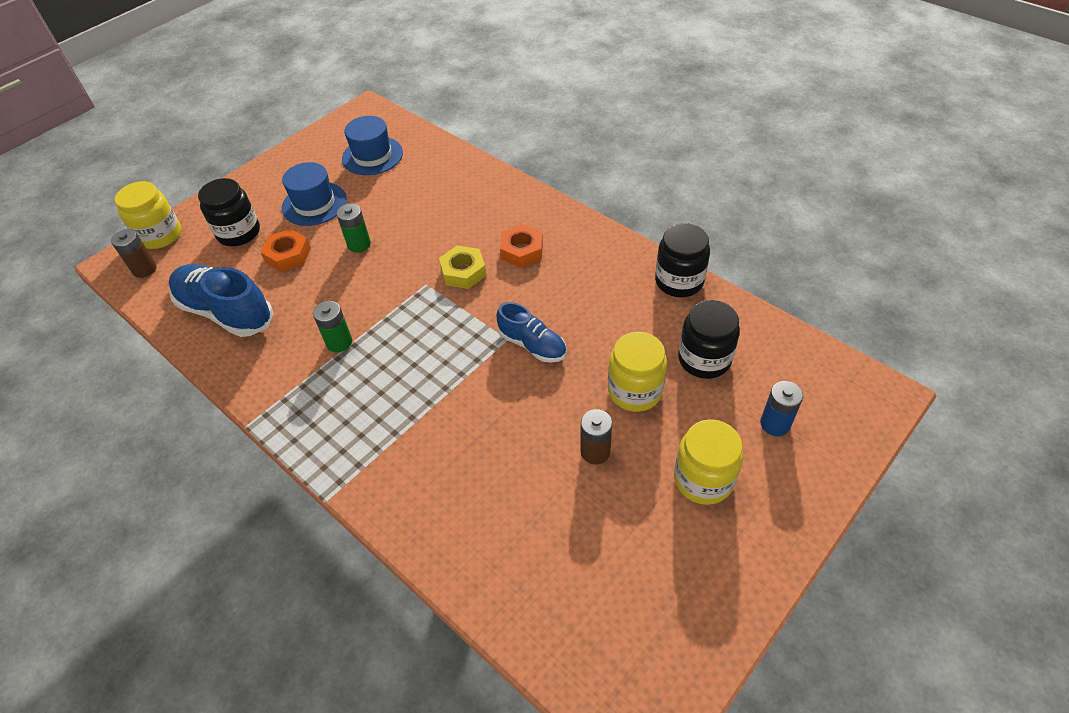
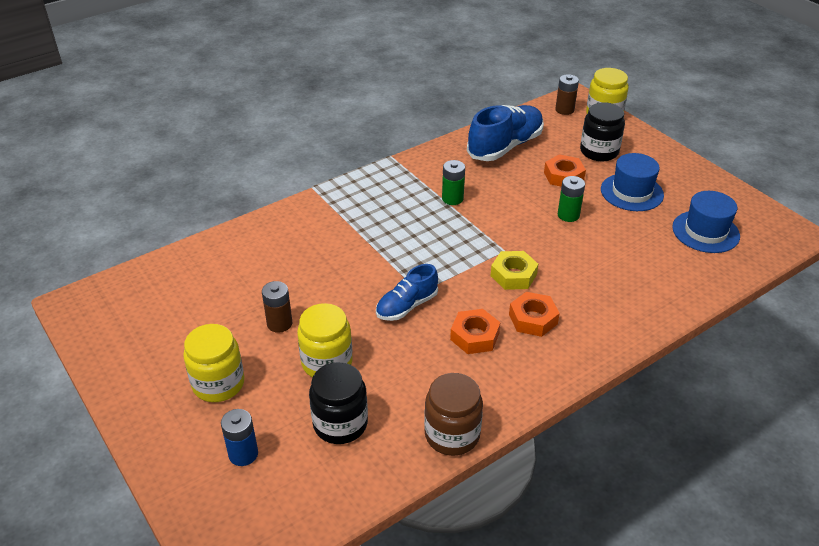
camera: 100 degrees right, 10 degrees down
black jar [655,223,710,297] -> brown jar [424,373,483,456]
none -> orange nut [450,309,500,354]

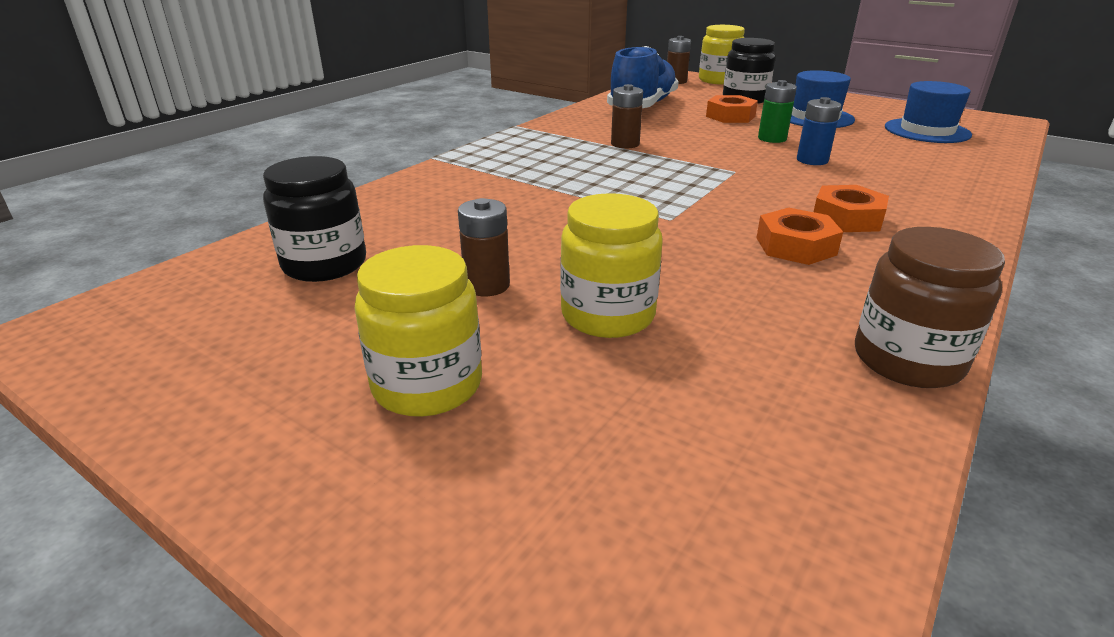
camera: 20 degrees left, 10 degrees down
blue battery [221,409,258,466] -> blue battery moved to [797,97,841,165]
black jar [309,362,368,444] -> black jar moved to [263,156,366,282]
blue shoe [376,264,438,321] -> none
green battery [442,160,465,205] -> brown battery [611,84,643,149]
yellow nut [491,251,538,290] -> none

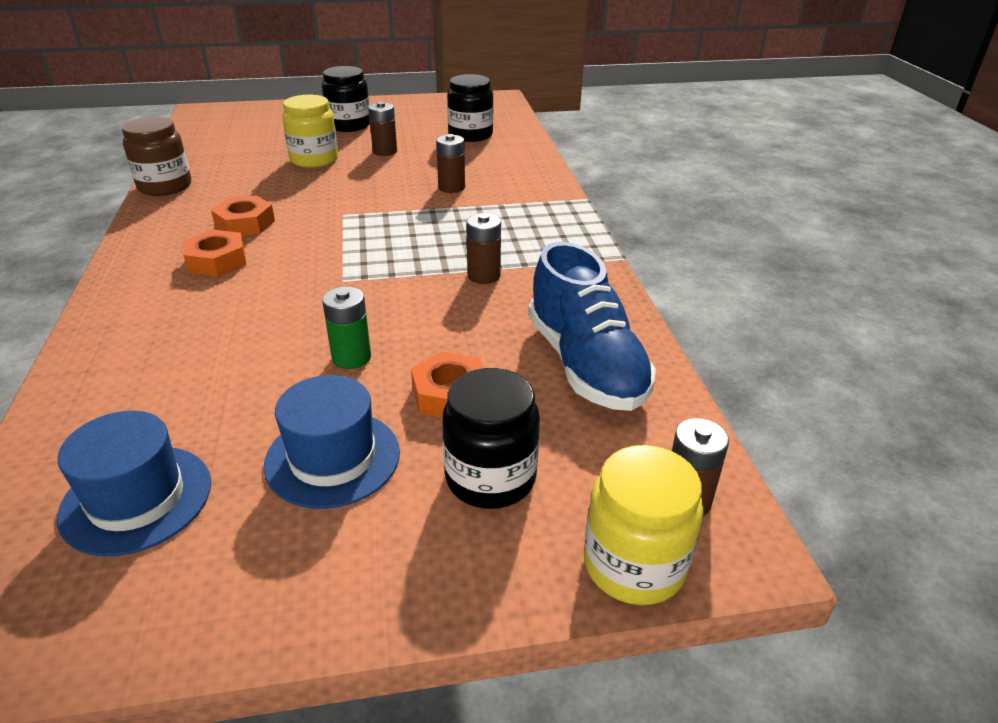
camera: 135 degrees right, 5 degrees up
yellow jar [355,245,482,417] -> black jar [322,66,370,132]
blue battery [797,97,841,165] -> none
none -> brown battery [436,134,465,193]

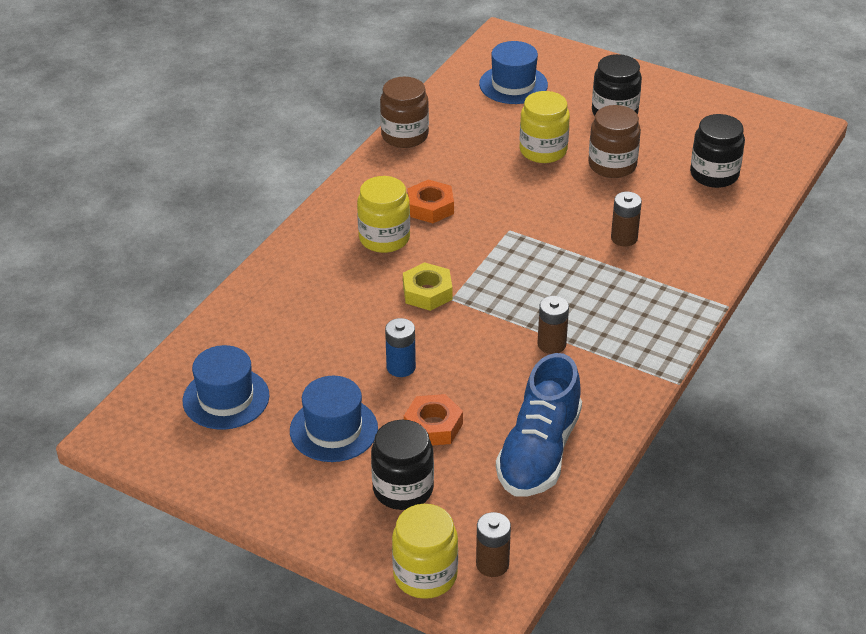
camera: 40 degrees right, 5 degrees up
orange nut [183,230,246,277] -> yellow jar [357,176,410,253]
green battery [322,287,371,369] -> blue battery [385,318,416,377]
brown battery [368,102,397,156] -> brown jar [588,105,641,178]
none -> yellow nut [403,262,453,311]
none -> blue hat [479,41,548,104]

